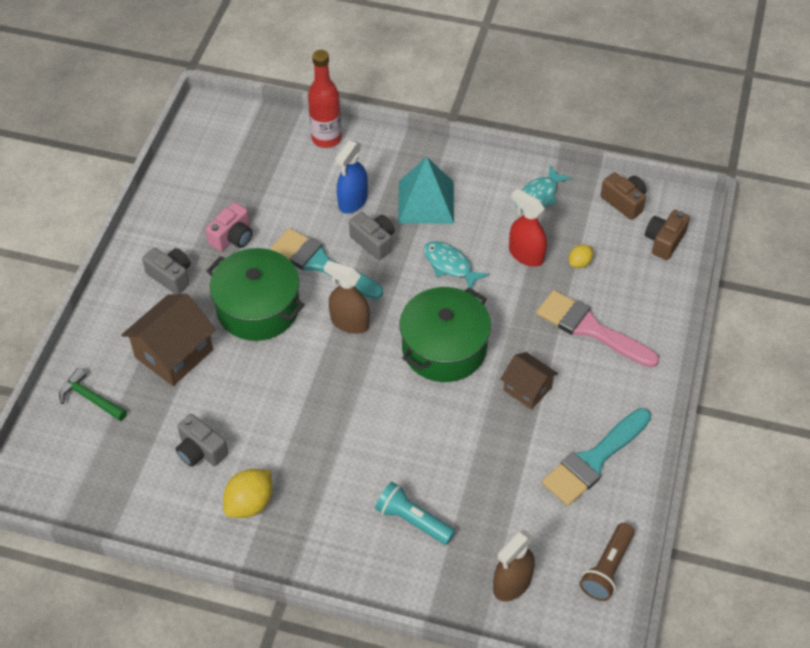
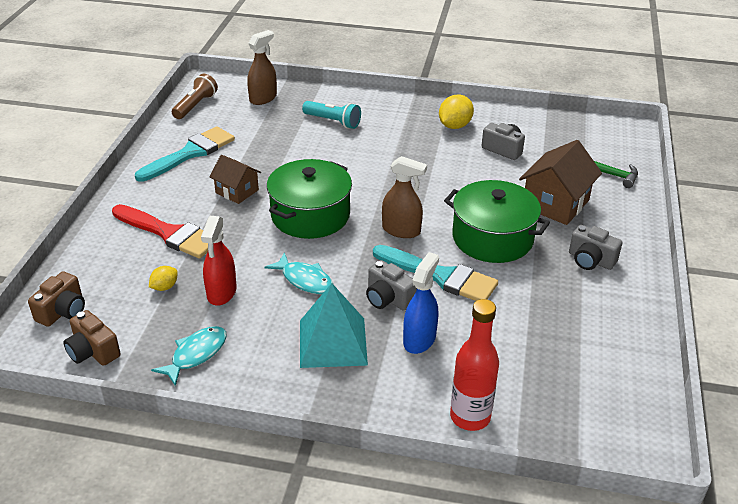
camera: 175 degrees right, 15 degrees down
pink camera [205,202,253,251] -> none
red spray bottle [509,188,547,267] -> red spray bottle turned 60 degrees clockwise [201,216,237,306]
pink brush [536,290,659,368] -> red brush [112,204,208,259]

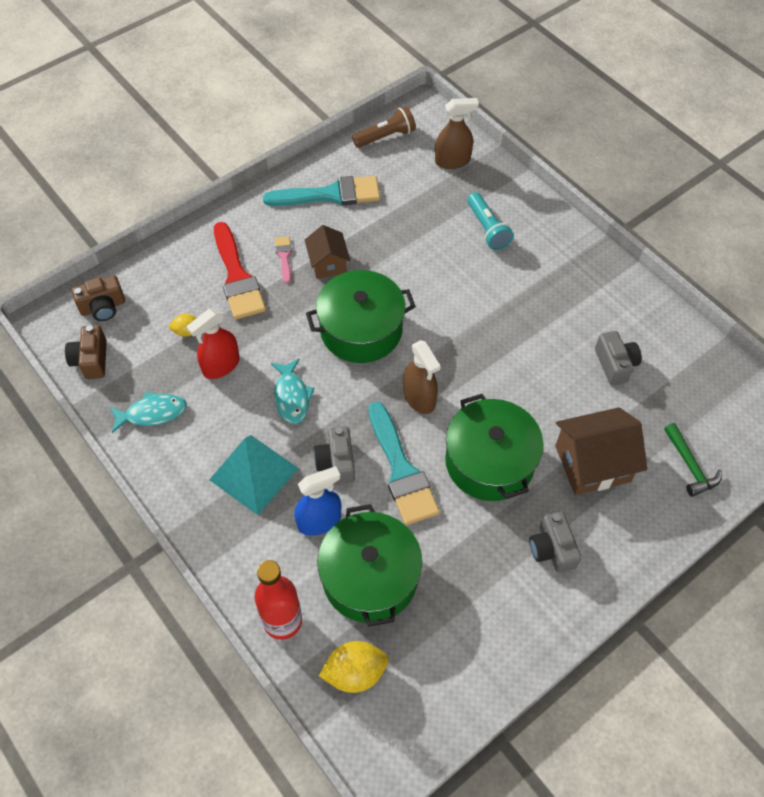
camera: 40 degrees right, 20 degrees up
yellow lemon [439,94,474,129] -> yellow lemon moved to [319,641,389,693]
none -> pink brush [275,236,292,284]
none -> green pot [317,504,422,627]

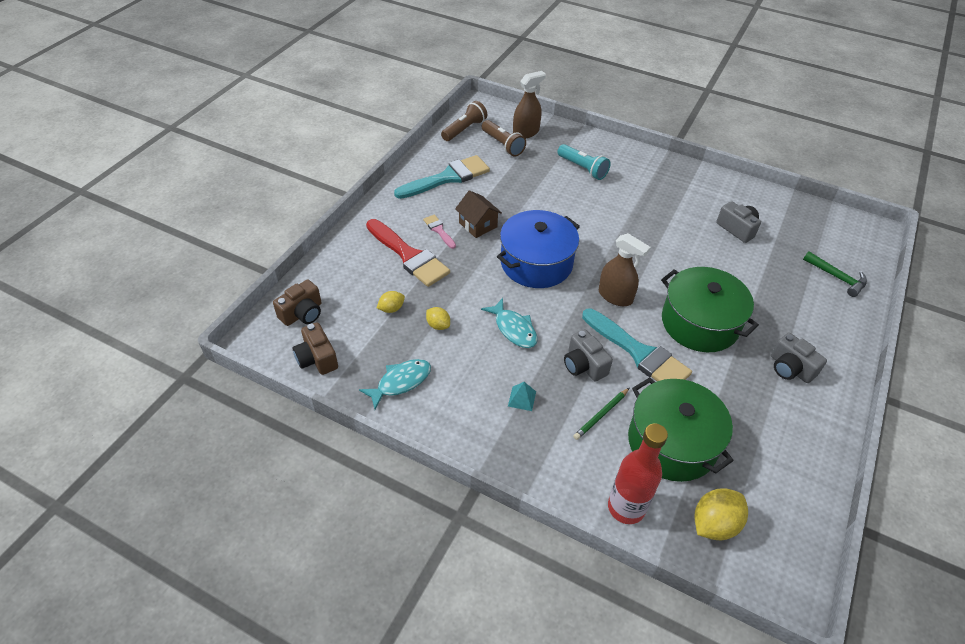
camera: 25 degrees left, 10 degrees down
red spray bottle [187,309,240,379] -> yellow lemon [426,307,450,330]
turquoise pyramid [209,435,299,515] -> turquoise pyramid [508,382,536,411], size x0.41
blue spray bottle [294,466,341,536] -> green pencil [573,388,629,440]
green pot [306,270,416,363] -> blue pot [497,210,580,288]
brown house [555,407,647,495] -> none
none -> brown flashlight [482,120,526,157]

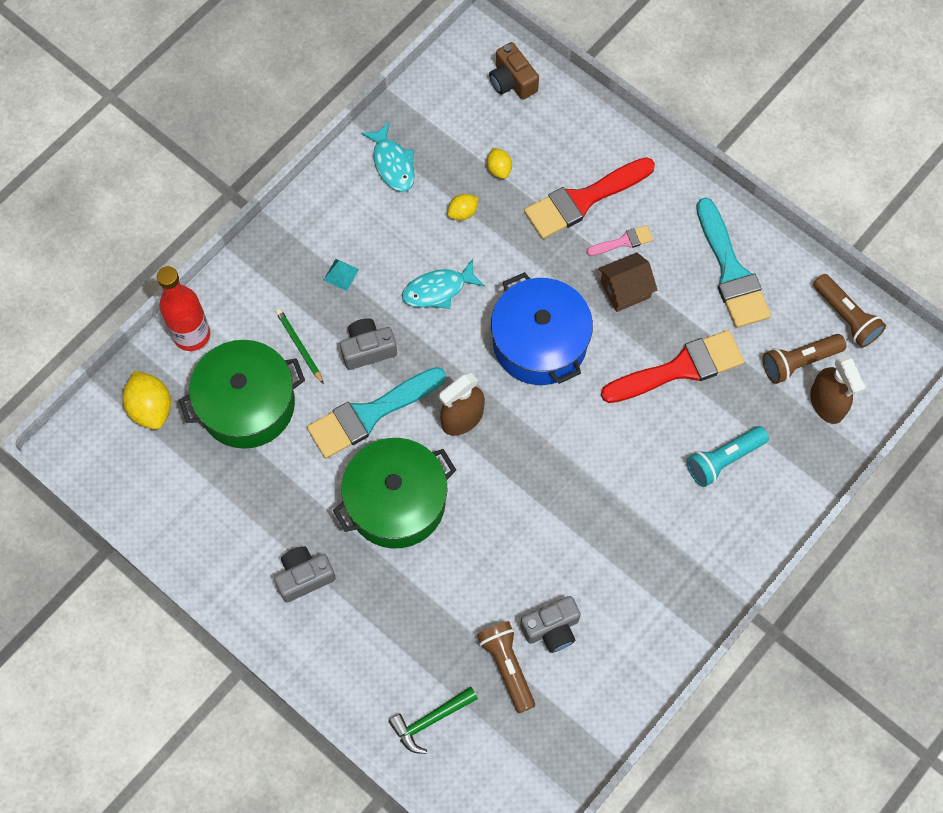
camera: 105 degrees right, 20 degrees up
brown camera [292,322,338,375] -> none
none -> brown flashlight [477,621,535,713]
none -> red brush [601,330,744,403]

